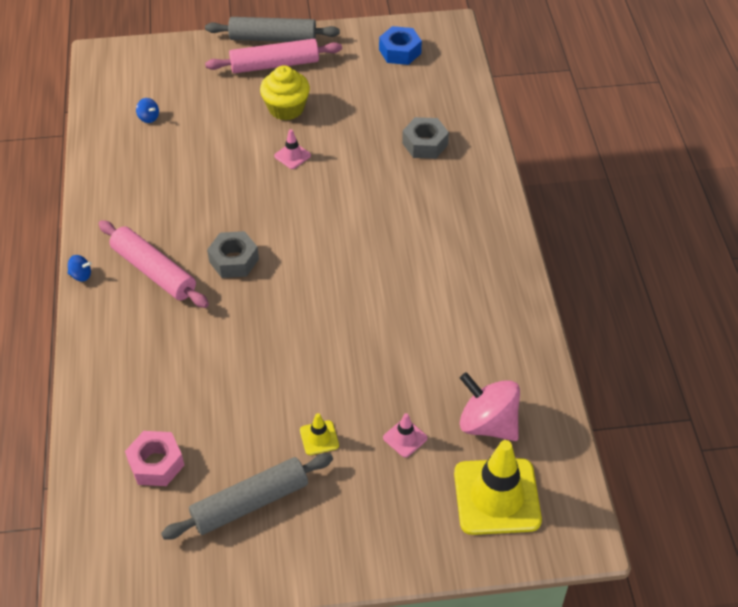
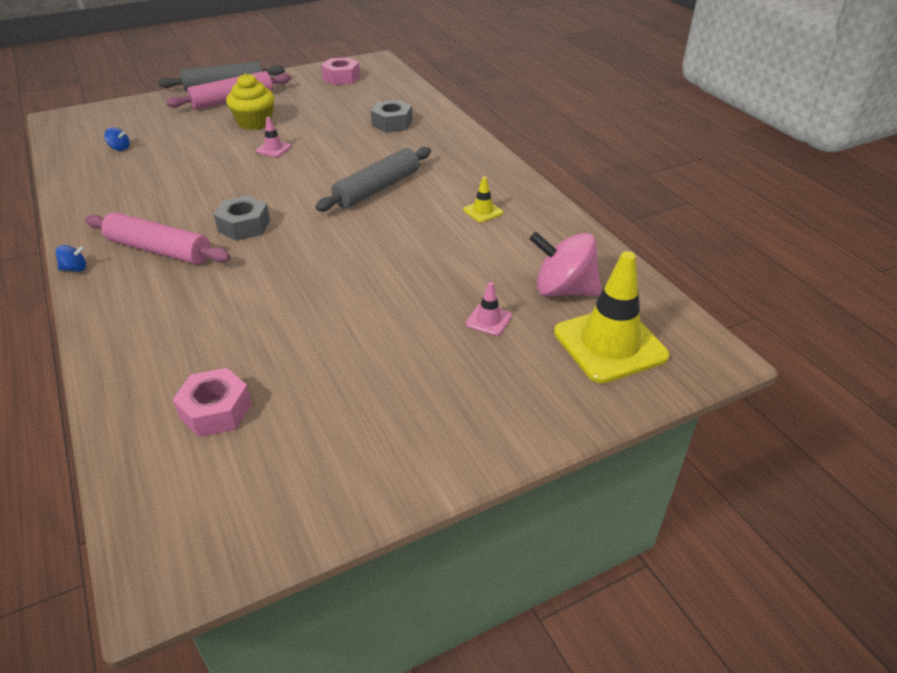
camera: 20 degrees left, 10 degrees down
grey rolling pin [161,453,333,540] -> grey rolling pin moved to [315,147,431,211]
yellow traffic cone [300,413,339,455] -> yellow traffic cone moved to [463,177,503,223]
blue nut [379,26,422,65] -> pink nut [321,57,360,85]

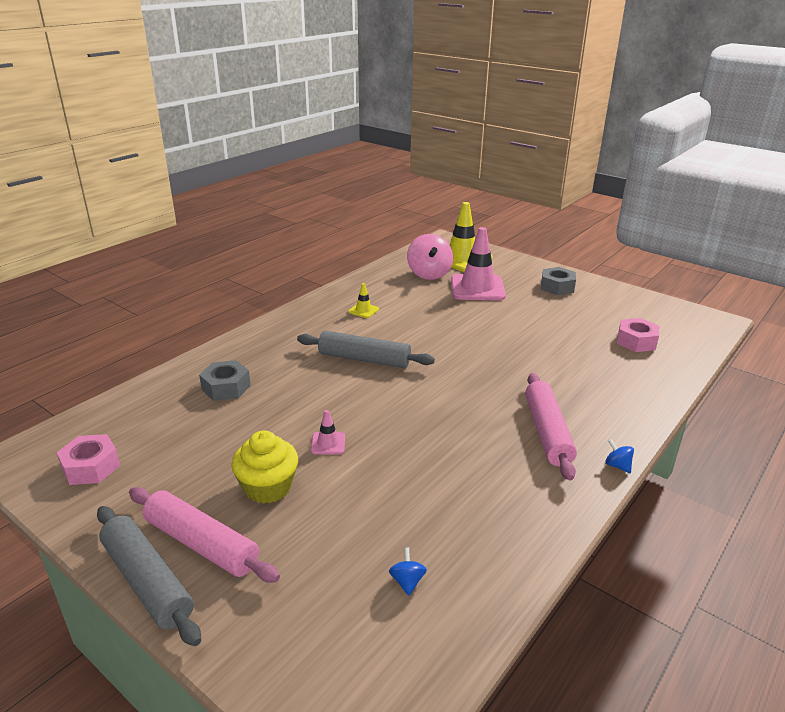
camera: 115 degrees left, 10 degrees down
grey nut [214,195,270,241] -> grey nut moved to [541,267,576,295]
pink traffic cone [466,282,512,336] -> pink traffic cone [451,227,506,301], size x2.26

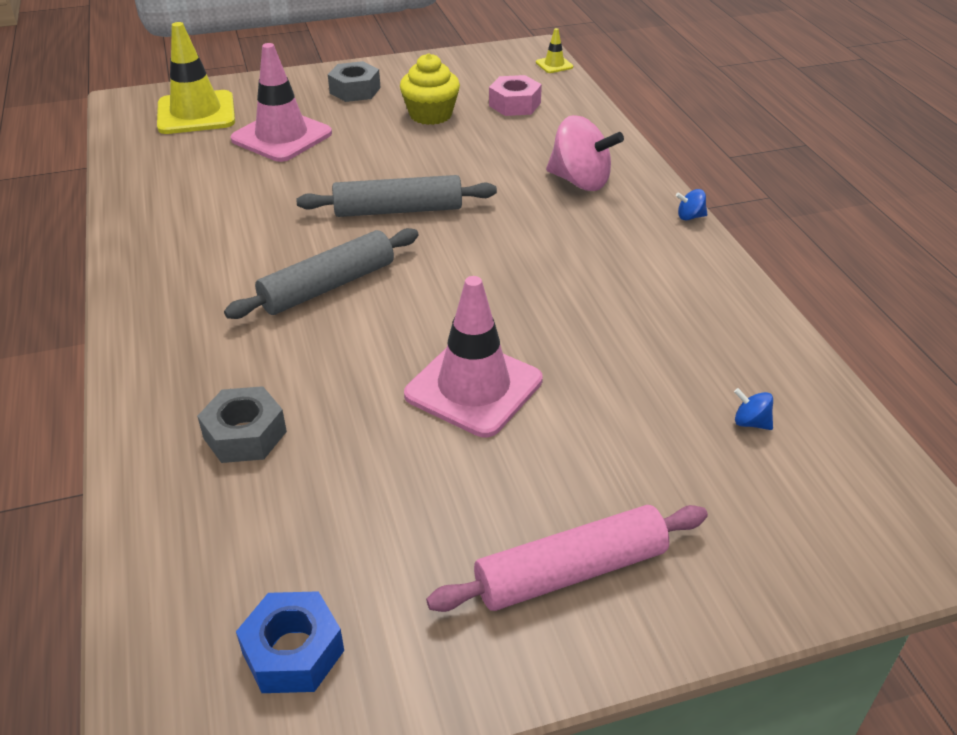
camera: 55 degrees left, 10 degrees up
pink nut [56,434,120,485] -> blue nut [236,591,344,693]
grey rolling pin [97,506,201,646] -> grey rolling pin moved to [296,175,497,217]
yellow cupcake [231,430,298,504] -> yellow cupcake moved to [400,53,460,125]
pink traffic cone [311,410,345,454] -> pink traffic cone [404,276,543,437], size x2.26
yellow traffic cone [348,283,379,318] -> yellow traffic cone moved to [536,28,573,73]
pink spinning top [407,234,453,280] -> pink spinning top moved to [546,115,624,191]
pink rolling pin [525,373,577,480] -> none

